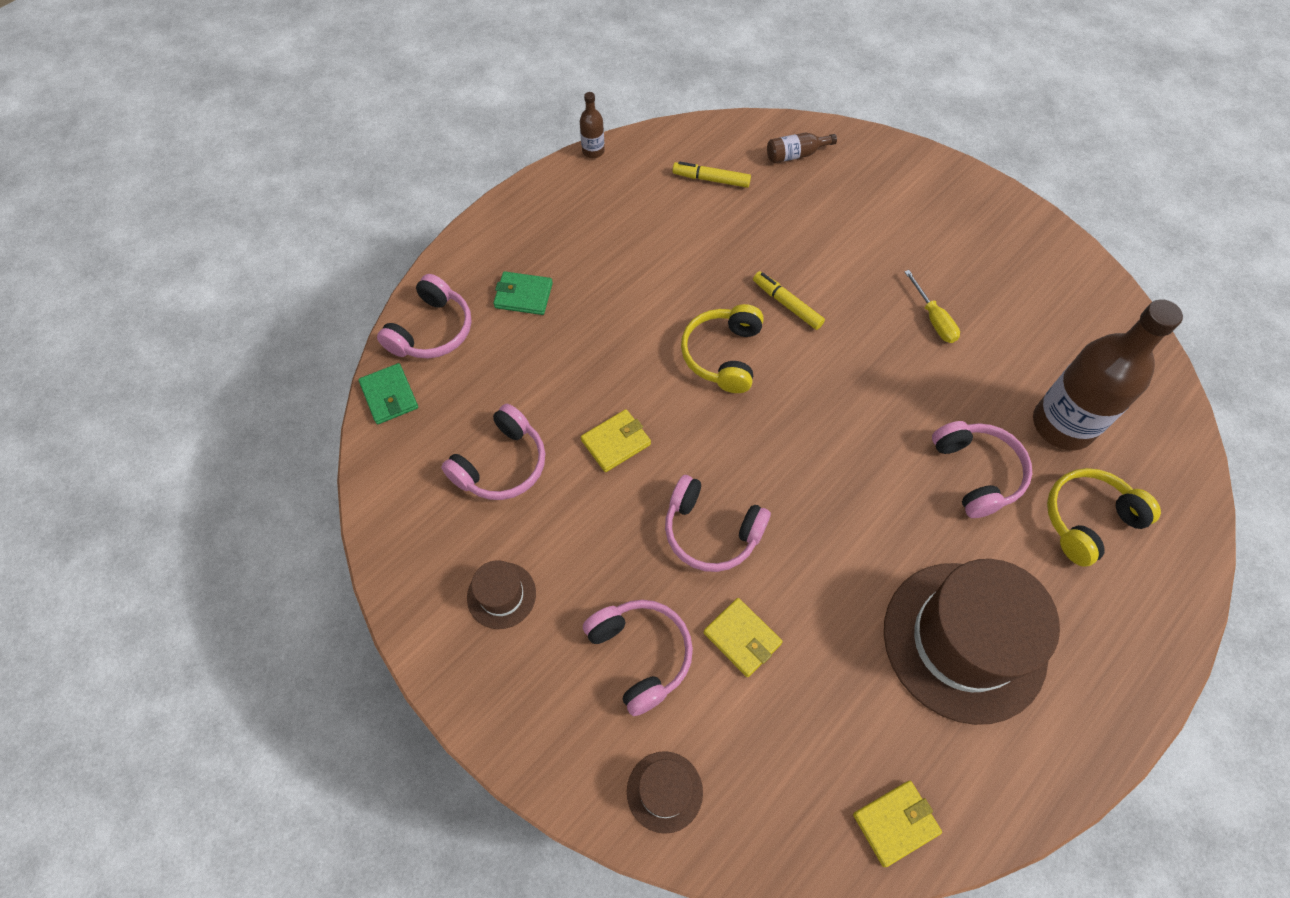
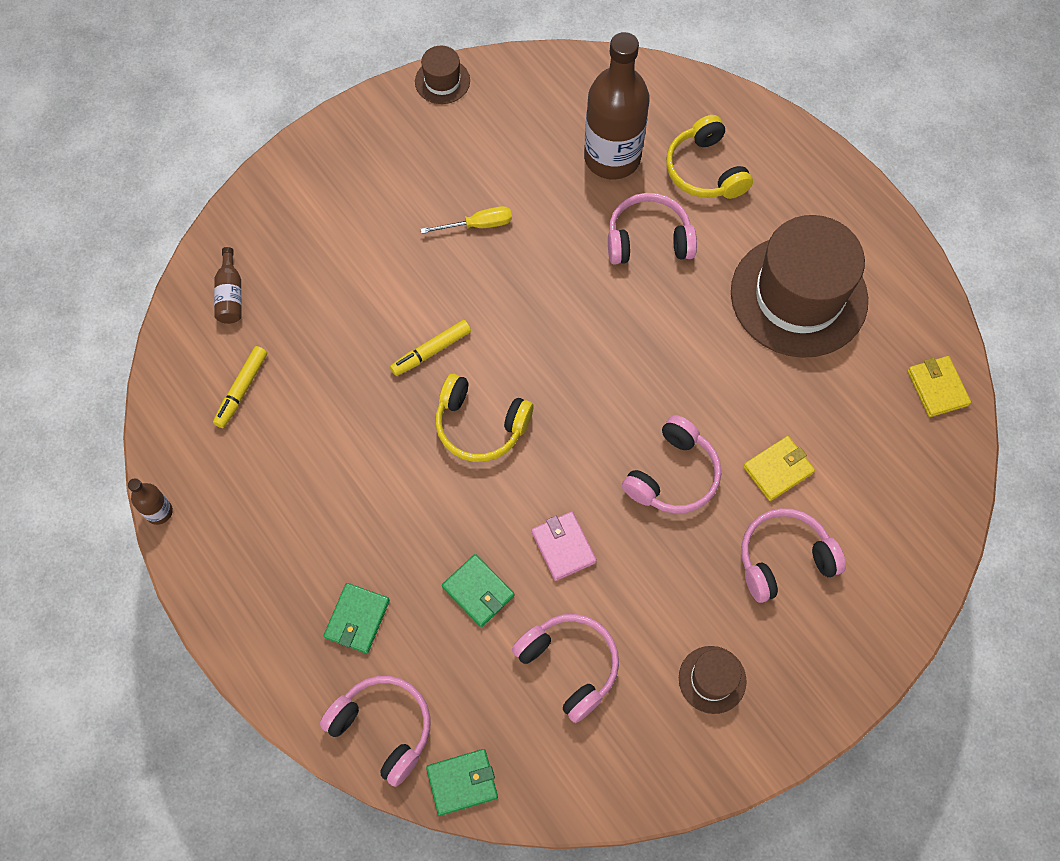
camera: 80 degrees left, 5 degrees up
yellow wallet [581,409,651,472] -> pink wallet [531,511,597,581]
brown hat [627,751,703,834] -> brown hat moved to [415,46,470,104]
none -> green wallet [442,554,515,627]

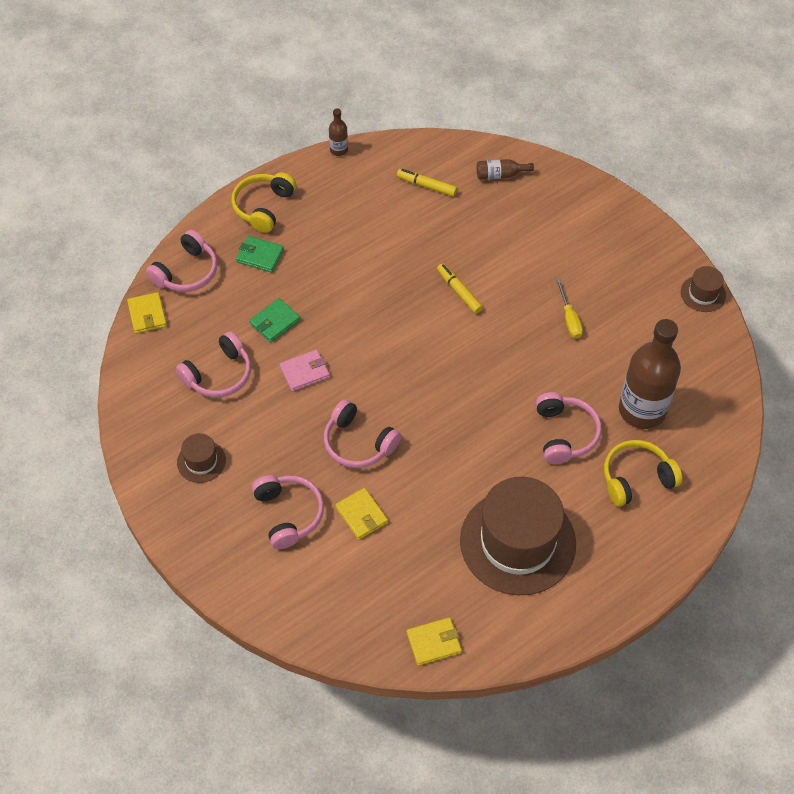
camera: 90 degrees right, 10 degrees down
green wallet [426,749,498,816] -> yellow wallet [127,292,167,334]
yellow headphones [435,374,533,462] -> yellow headphones moved to [231,172,296,233]

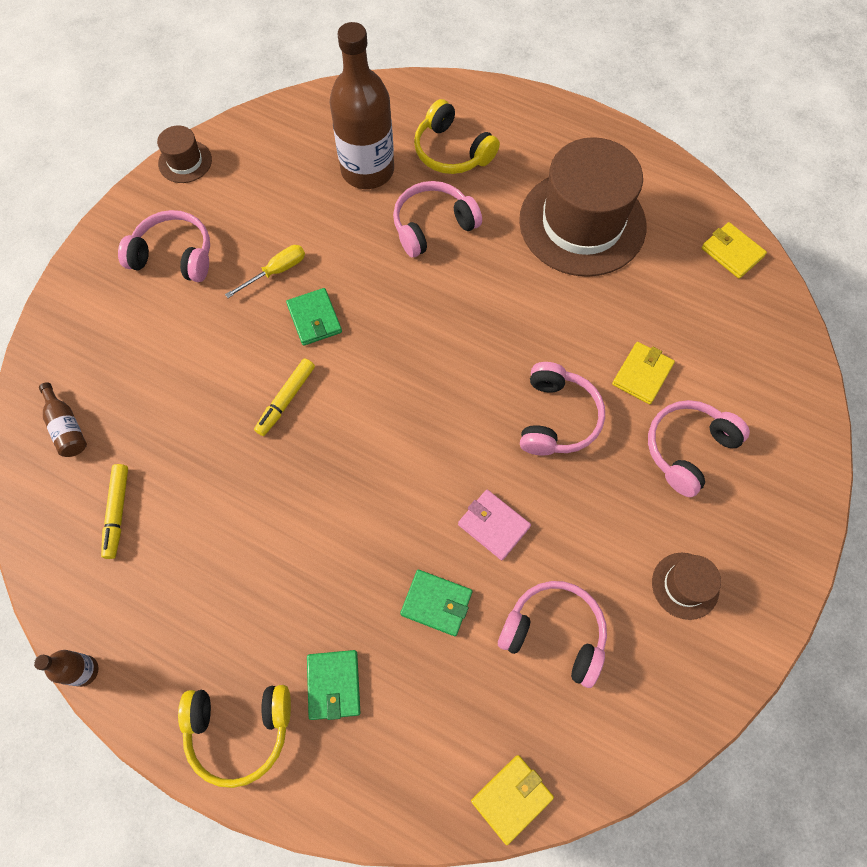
camera: 115 degrees left, 10 degrees up
pink headphones [146,230,217,292] -> pink headphones moved to [118,210,210,282]
none -> green wallet [286,288,342,346]

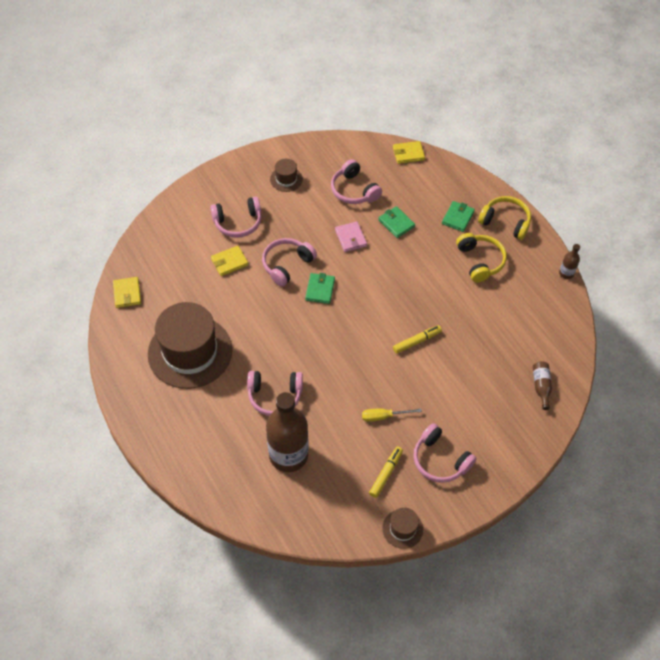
camera: 150 degrees left, 10 degrees down
yellow marker [101,464,128,559] -> yellow marker moved to [369,447,403,498]
green wallet [286,288,342,346] -> green wallet moved to [305,273,335,304]
yellow headphones [414,99,500,174] -> yellow headphones moved to [456,233,507,283]

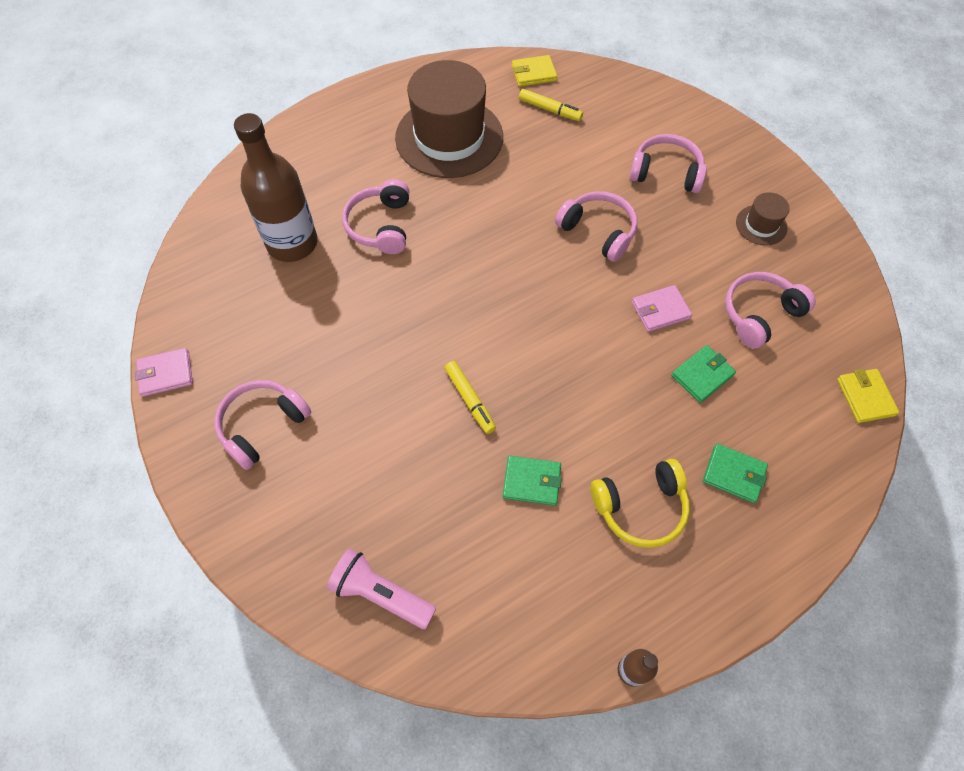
camera: 90 degrees right, 5 degrees up
pink headphones [210,196,261,238] -> pink headphones turned 120 degrees clockwise [629,134,707,193]
yellow wallet [211,246,248,276] -> none
green wallet [305,273,335,304] -> green wallet moved to [502,456,562,506]
yellow screwdriver [362,408,422,422] -> none
yellow marker [369,447,403,498] -> yellow marker moved to [519,89,583,121]
brown hat [382,507,423,549] -> pink wallet [135,348,193,397]
yellow headphones [478,196,531,240] -> none
brown bottle [533,362,552,410] -> pink flashlight [327,548,436,629]

